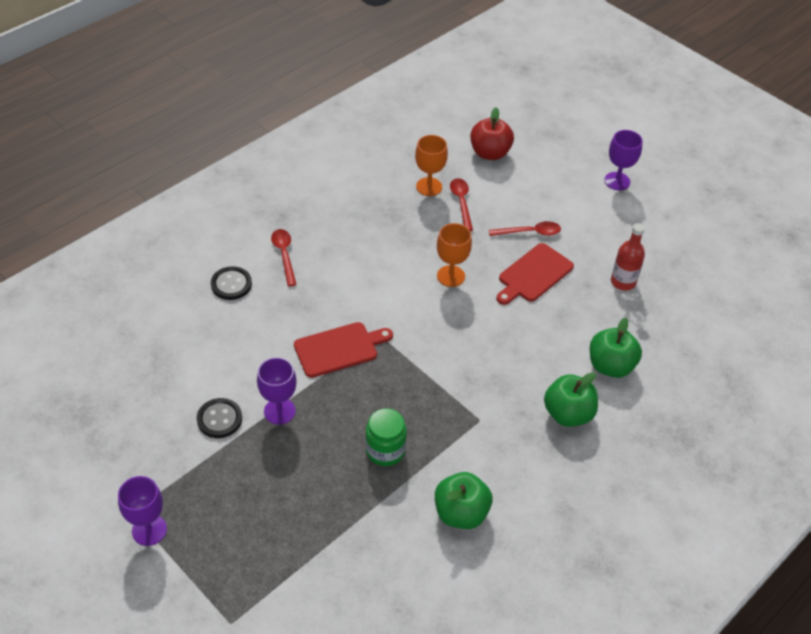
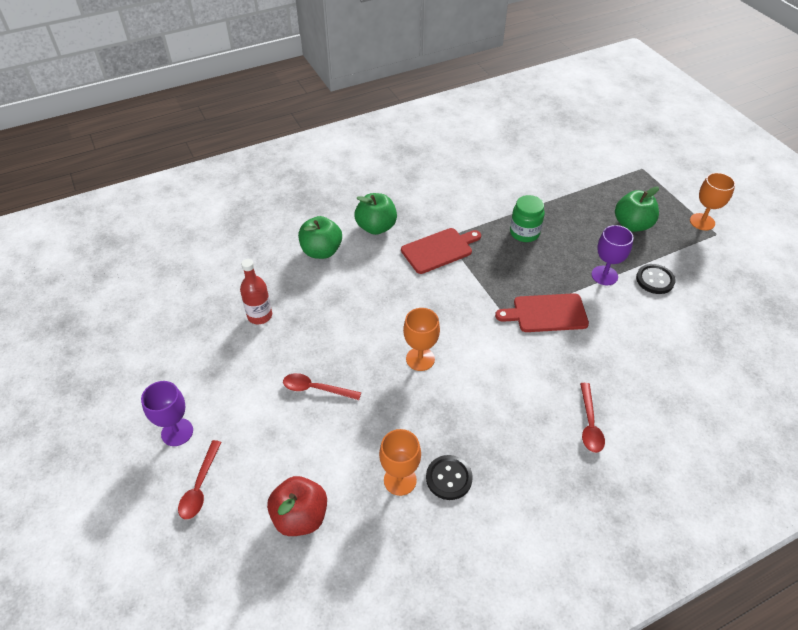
camera: 160 degrees left, 0 degrees up
purple goblet [118,476,167,546] -> orange goblet [690,173,735,230]
black button [211,266,252,300] -> black button moved to [426,455,473,500]
green apple [435,472,492,529] -> green apple moved to [615,187,659,232]
red spoon [450,178,473,231] -> red spoon moved to [178,440,222,519]
red cutting board [496,243,574,305] -> red cutting board moved to [401,228,481,274]

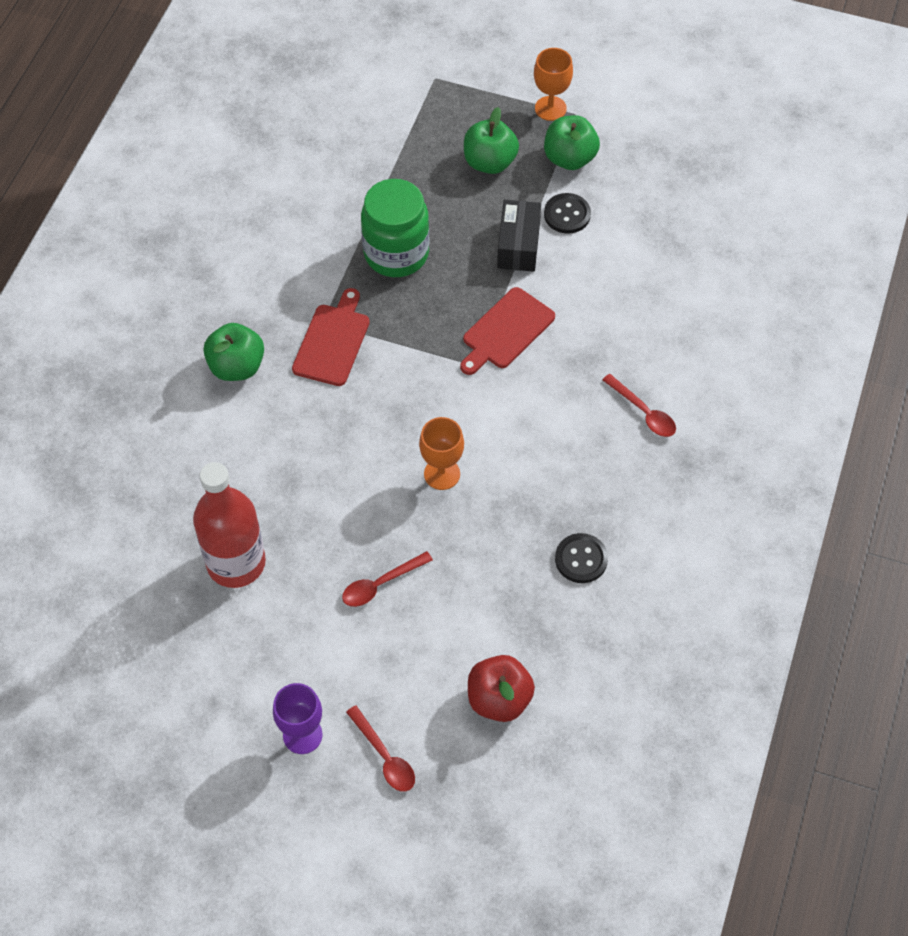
camera: 45 degrees left, 10 degrees up
red bottle [240,259,272,324] -> red bottle [193,462,266,588], size x1.74
green apple [298,216,342,259] -> green apple moved to [544,115,600,170]
orange goblet [379,429,421,496] -> none
green jar [510,195,545,242] -> green jar [361,179,430,277], size x1.59
purple goblet [592,225,634,285] -> black box [497,200,541,272]

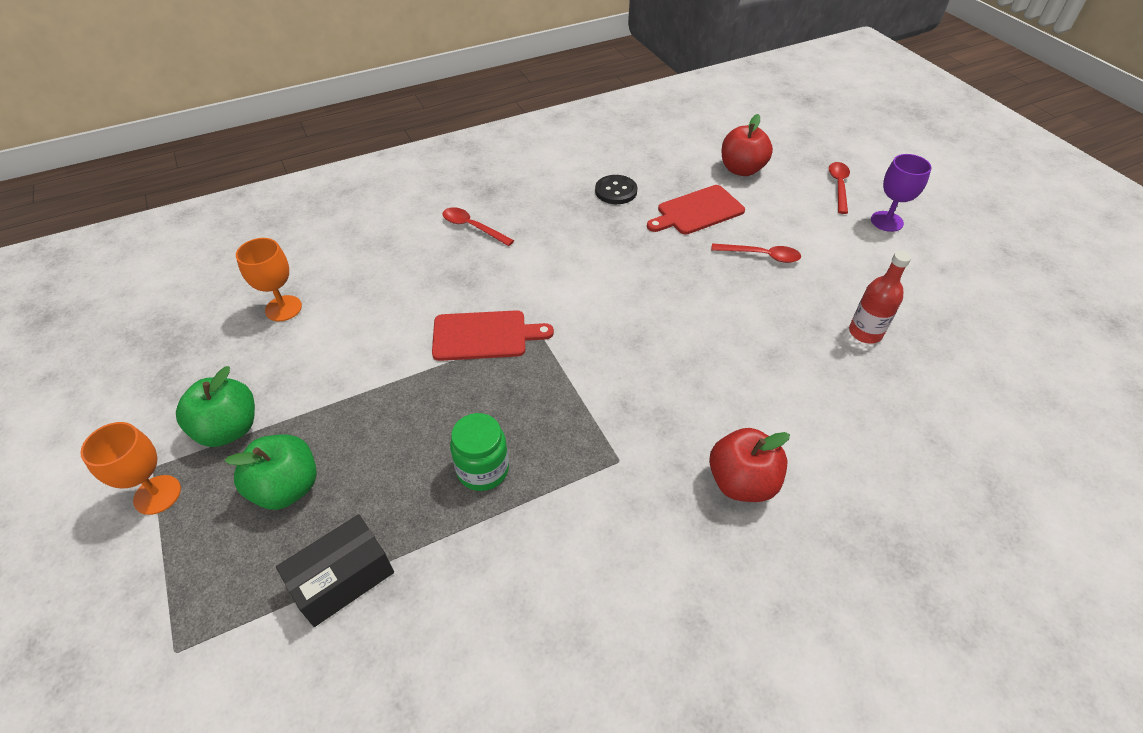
camera: 135 degrees left, 10 degrees down
red bottle [193,462,266,588] -> red bottle [849,251,911,344], size x0.58
green apple [204,323,264,381] -> red apple [709,428,790,502]
red cutting board [292,288,370,386] -> red cutting board moved to [647,185,745,235]
green jar [361,179,430,277] -> green jar [450,413,509,491], size x0.63
orange goblet [419,417,464,490] -> orange goblet moved to [236,238,302,321]
black box [497,200,541,272] -> black box moved to [276,514,394,627]
black button [544,193,591,234] -> none
red spoon [602,374,676,437] -> red spoon turned 60 degrees counterclockwise [442,207,514,246]

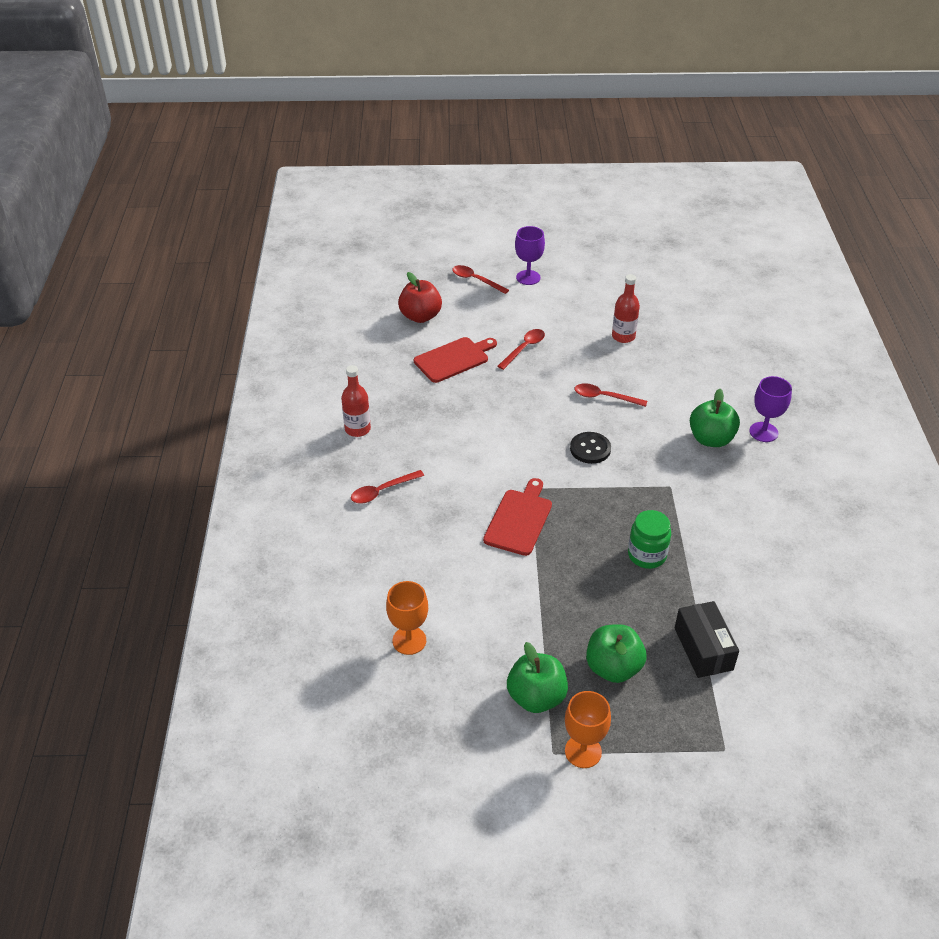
camera: 65 degrees left, 5 degrees down
black button [595,175,638,204] -> black button moved to [570,432,611,464]
red cutting board [647,185,745,235] -> red cutting board turned 120 degrees counterclockwise [414,337,497,383]
red apple [709,428,790,502] -> green apple [690,389,740,447]
none -> red bottle [341,365,371,437]
none -> red spoon [575,383,647,407]
none -> purple goblet [749,376,792,442]

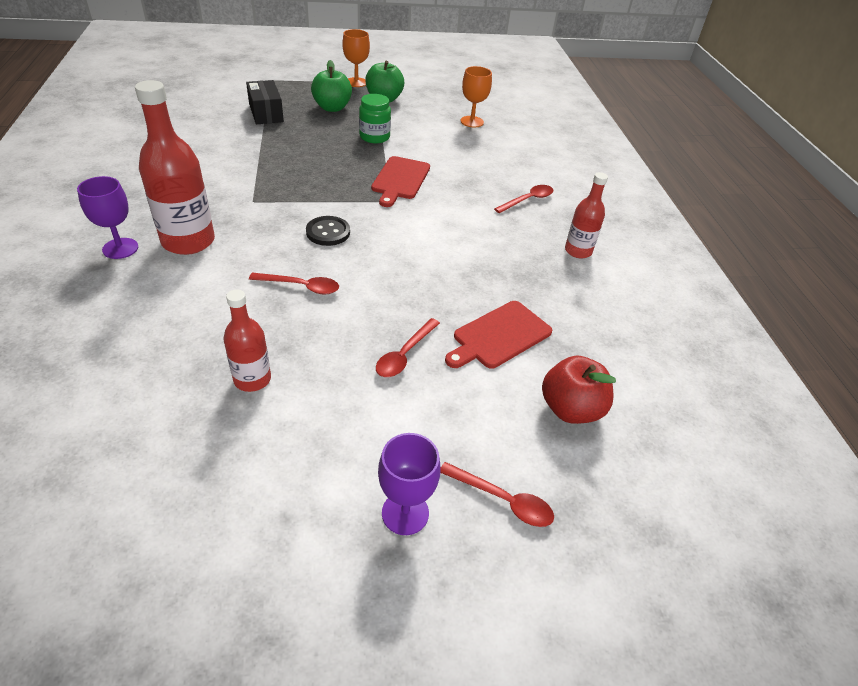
camera: 170 degrees right, 0 degrees up
green jar [628,510,671,569] -> green jar moved to [359,94,391,143]
green apple [690,389,740,447] -> red bottle [135,80,215,255]

